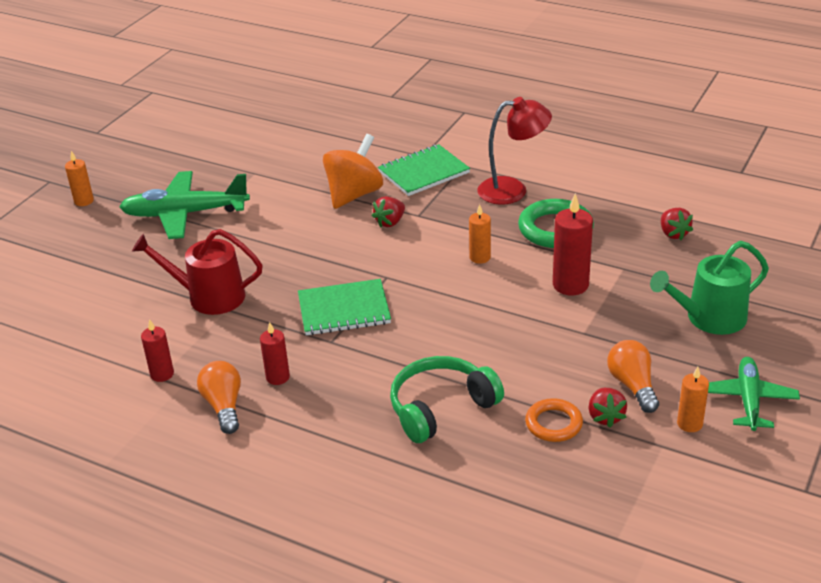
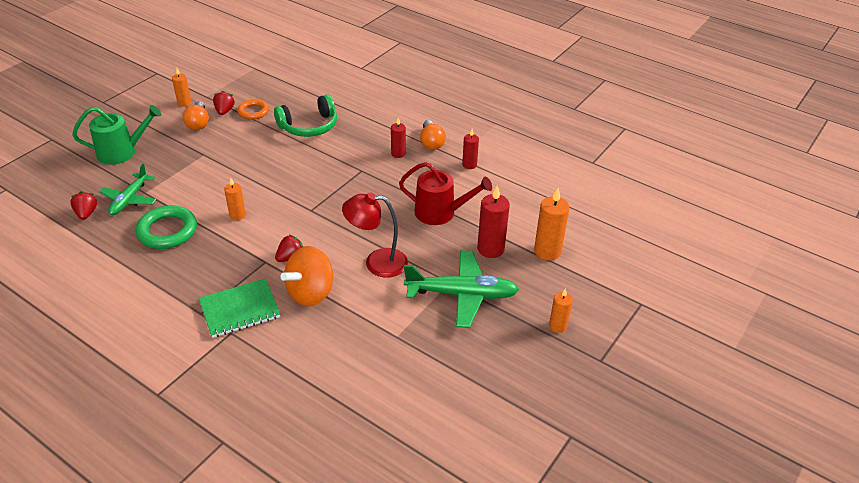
camera: 175 degrees left, 5 degrees up
green notebook [298,279,391,335] -> none
red lamp [477,97,552,205] -> red lamp moved to [342,192,408,278]
red candle [553,193,593,295] -> red candle moved to [477,185,510,258]
green plane [708,357,800,431] -> green plane moved to [99,164,157,215]
none -> orange candle [534,188,569,261]

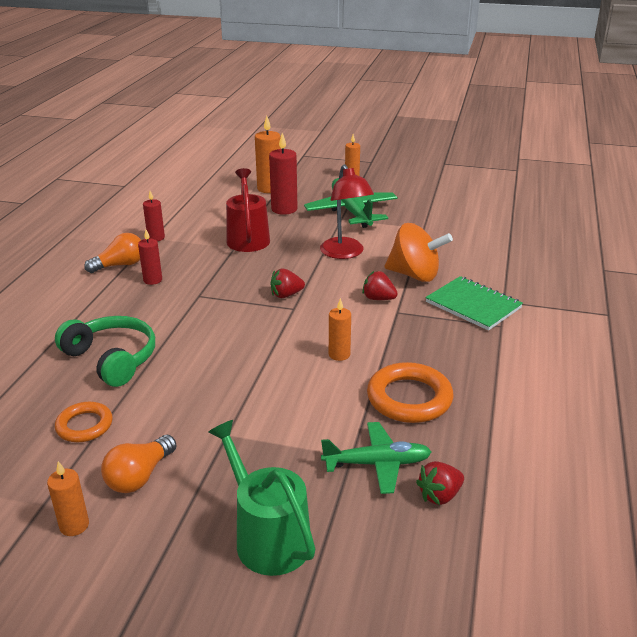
camera: 110 degrees left, 10 degrees down
green ring [136,205,197,249] -> orange ring [367,362,454,423]
orange light bulb [183,102,209,130] -> orange light bulb turned 150 degrees clockwise [101,435,176,493]
red strawberry [213,91,235,115] -> red strawberry moved to [270,269,305,298]

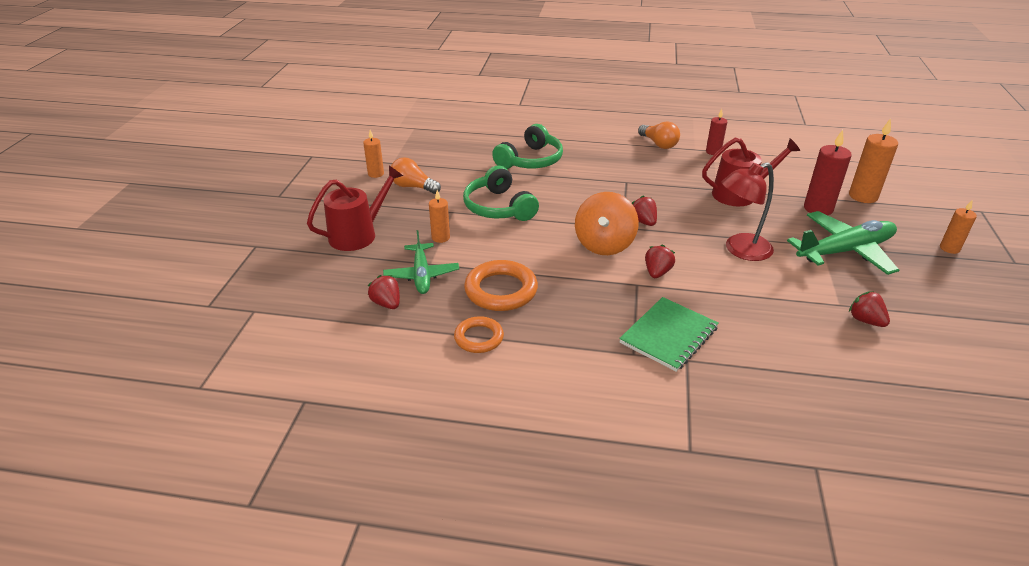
camera: 85 degrees right, 5 degrees up
orange ring [55,402,113,442] -> orange ring moved to [454,316,504,353]
red candle [138,230,162,285] -> none
green watering can [208,420,315,576] -> red watering can [307,166,403,251]
orange candle [329,298,351,361] -> orange candle moved to [429,190,450,243]
orange spinning top [385,223,453,282] -> orange spinning top moved to [575,192,639,255]
none -> green headphones [463,166,539,221]
none -> red strawberry [849,291,890,327]

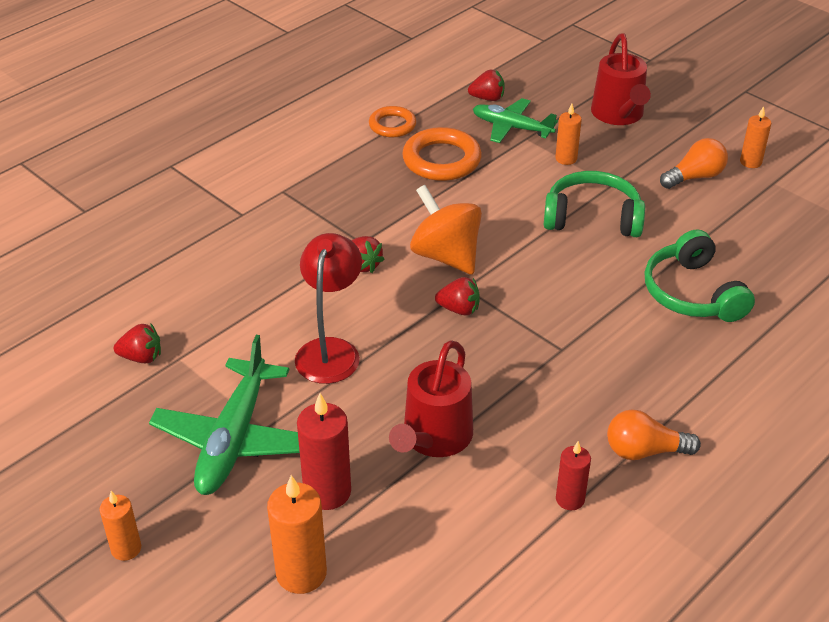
camera: 125 degrees right, 5 degrees up
green notebook [619,297,719,372] -> none

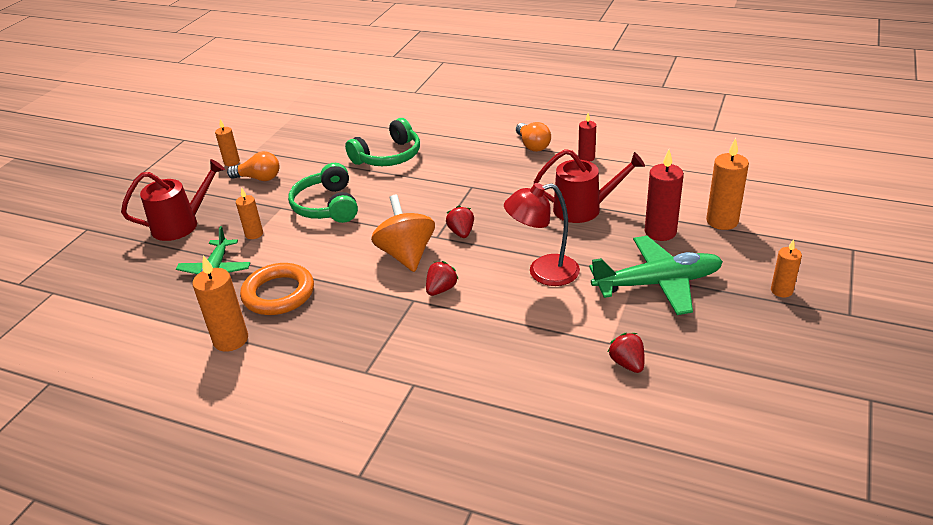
camera: 110 degrees left, 5 degrees down
orange ring [369,106,416,137] -> orange candle [192,255,248,352]
orange spinning top [410,185,482,275] -> orange spinning top turned 135 degrees clockwise [371,195,435,272]
red strawberry [468,69,505,101] -> none
orange light bulb [660,138,728,189] -> orange light bulb turned 150 degrees clockwise [227,151,279,181]

